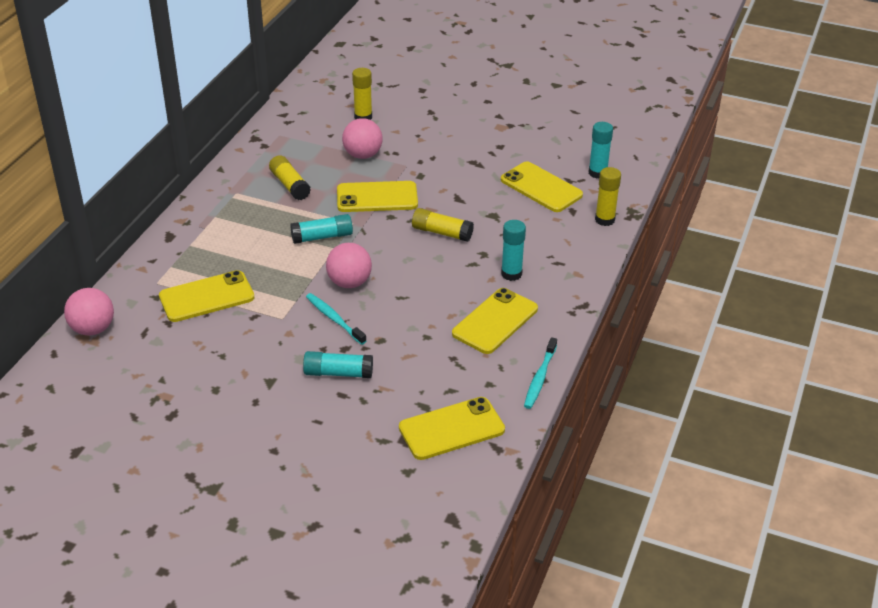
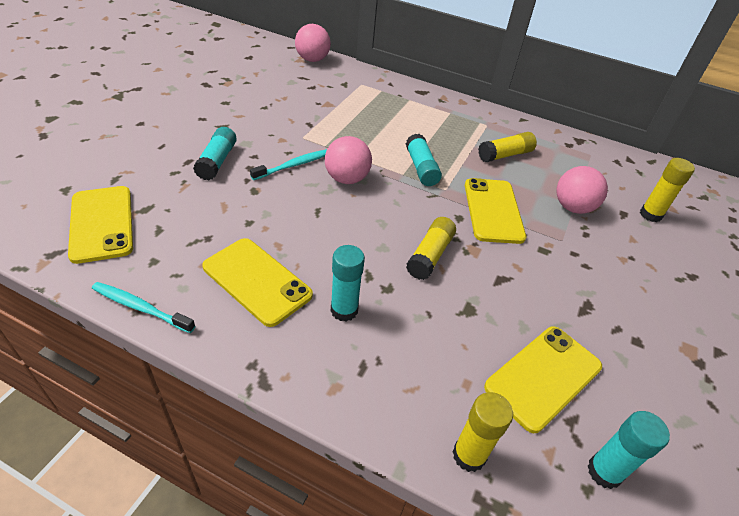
camera: 90 degrees right, 5 degrees up
yellow phone [159,270,255,322] -> none

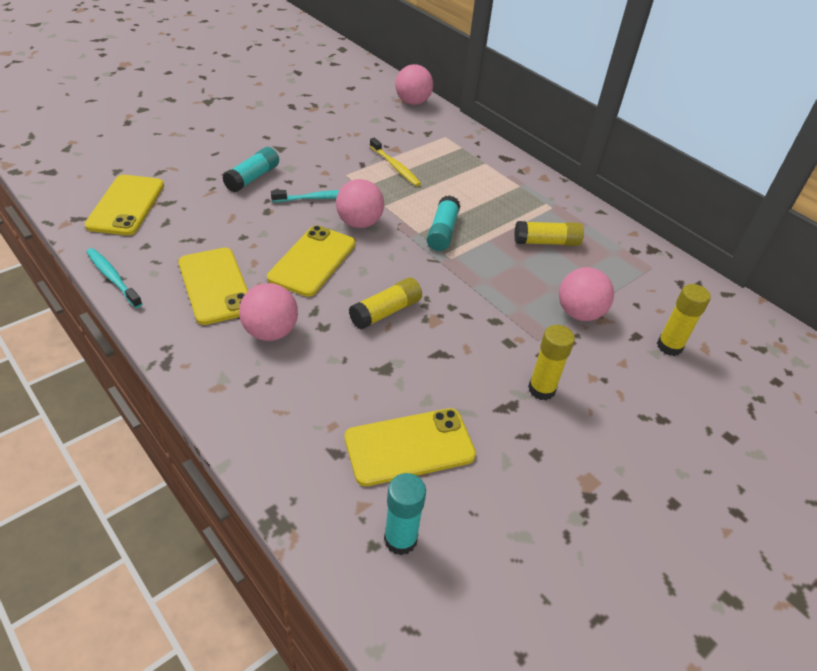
camera: 25 degrees right, 0 degrees up
turquoise glue stick [331,245,365,321] -> pink ball [239,283,298,341]
yellow glue stick [453,392,513,472] -> yellow glue stick moved to [528,325,575,400]
yellow phone [465,178,526,244] -> yellow phone moved to [267,225,356,297]
none -> yellow toothbrush [370,138,421,186]

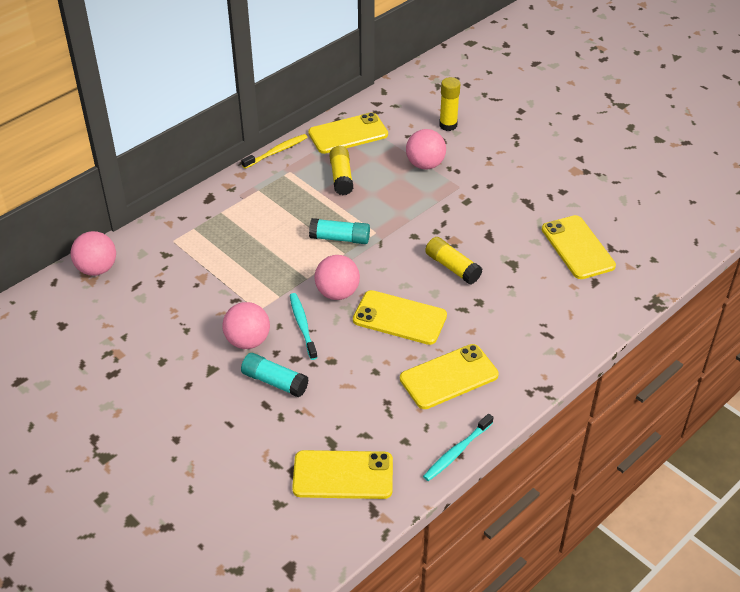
camera: 90 degrees left, 0 degrees up
pink ball [239,283,298,341] -> pink ball moved to [222,302,270,349]
yellow toothbrush [370,138,421,186] -> yellow toothbrush moved to [241,134,308,169]
turquoise glue stick [384,473,426,556] -> none
yellow glue stick [528,325,575,400] -> none
none -> yellow phone [308,112,388,154]

